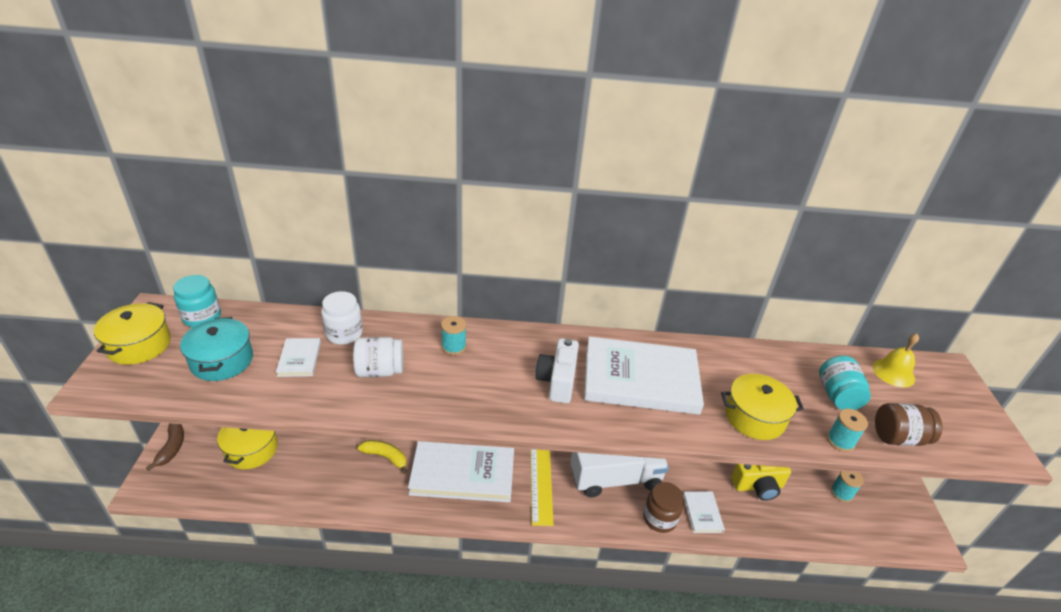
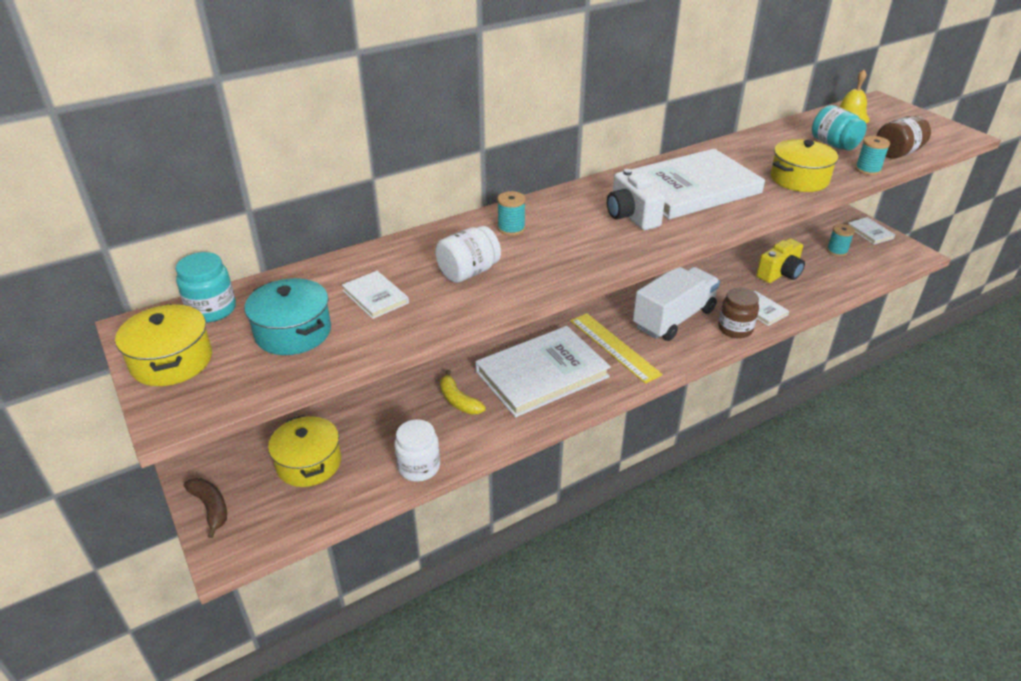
camera: 30 degrees left, 0 degrees up
white jar [321,291,363,345] -> white jar moved to [394,419,440,482]
yellow banana [358,440,407,474] -> yellow banana turned 120 degrees counterclockwise [440,370,486,415]
none -> white book [848,217,895,244]

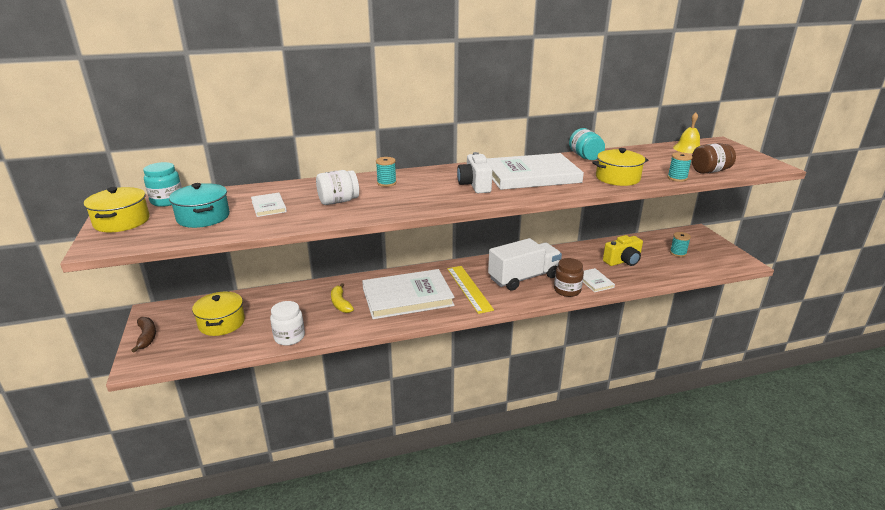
camera: 15 degrees right, 10 degrees down
turquoise jar [812,105,867,150] -> turquoise jar moved to [569,128,605,160]
white book [848,217,895,244] -> none

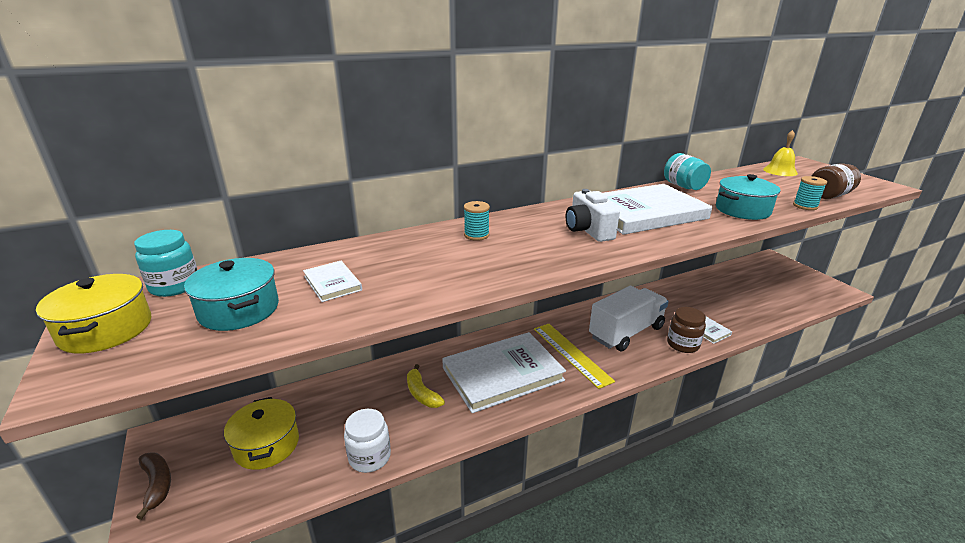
camera: 10 degrees left, 0 degrees up
white jar [316,170,359,205] -> none
yellow pot [592,148,648,186] -> turquoise pot [716,174,781,220]
yellow camera [603,235,643,266] -> none
turquoise spool [670,232,691,257] -> none

